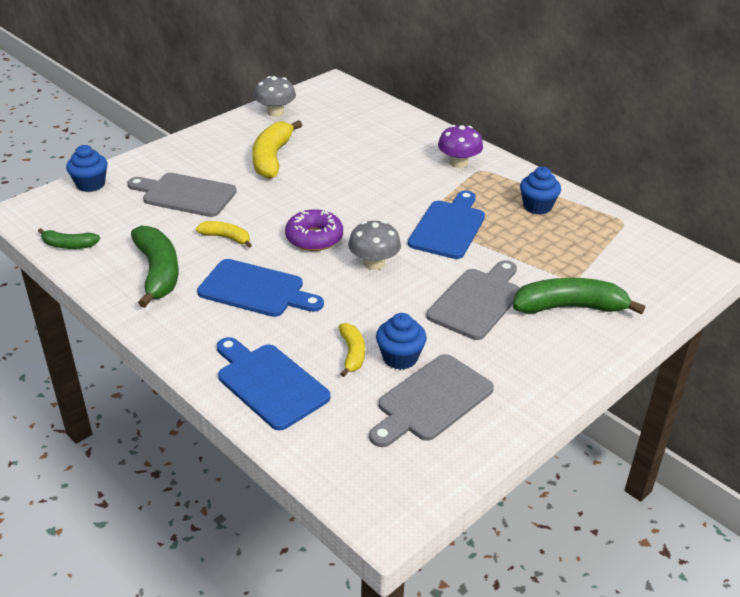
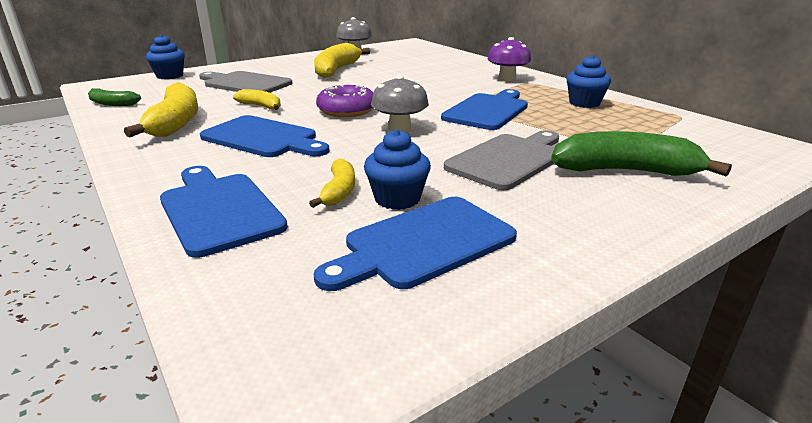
camera: 10 degrees right, 10 degrees down
green banana [131,225,179,308] -> yellow banana [124,82,198,137]
grey cutting board [369,354,494,447] -> blue cutting board [314,197,517,291]

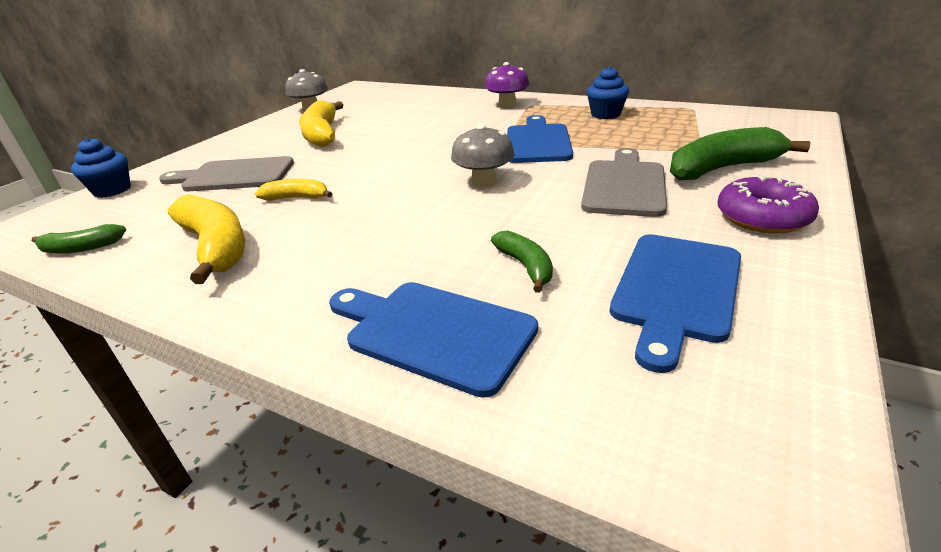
camera: 25 degrees left, 5 degrees up
blue cutting board [200,115,329,157] -> none
yellow banana [309,159,355,208] -> green banana [491,230,553,293]
purple donut [316,84,373,117] -> purple donut moved to [718,174,819,234]
blue cupcake [364,129,431,210] -> none

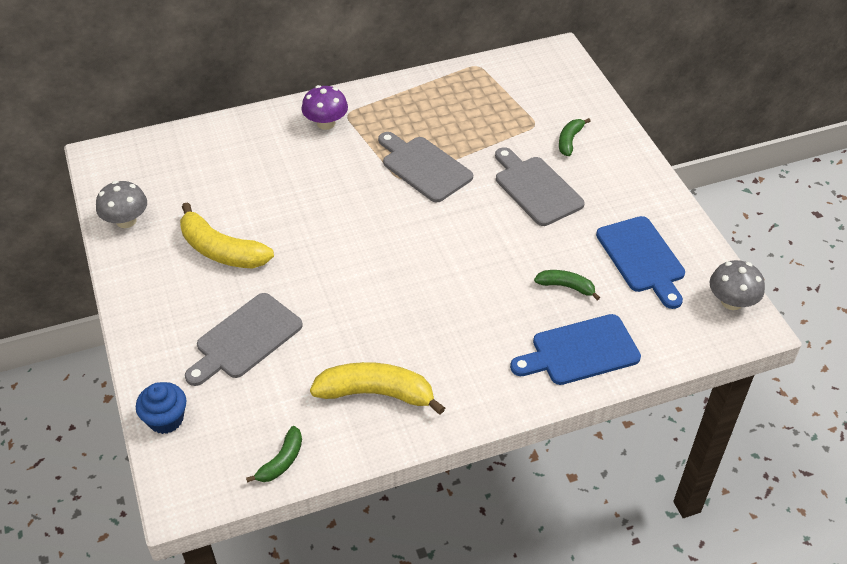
camera: 50 degrees left, 15 degrees up
yellow banana [255,179,333,201] -> none
grey mushroom [451,124,515,187] -> grey mushroom moved to [710,260,765,310]
blue cutting board [507,115,573,163] -> grey cutting board [378,132,473,202]
blue cupcake [587,66,629,119] -> none
green banana [670,127,810,180] -> green banana [559,118,591,156], size x0.54
purple donut [718,174,819,234] -> none

